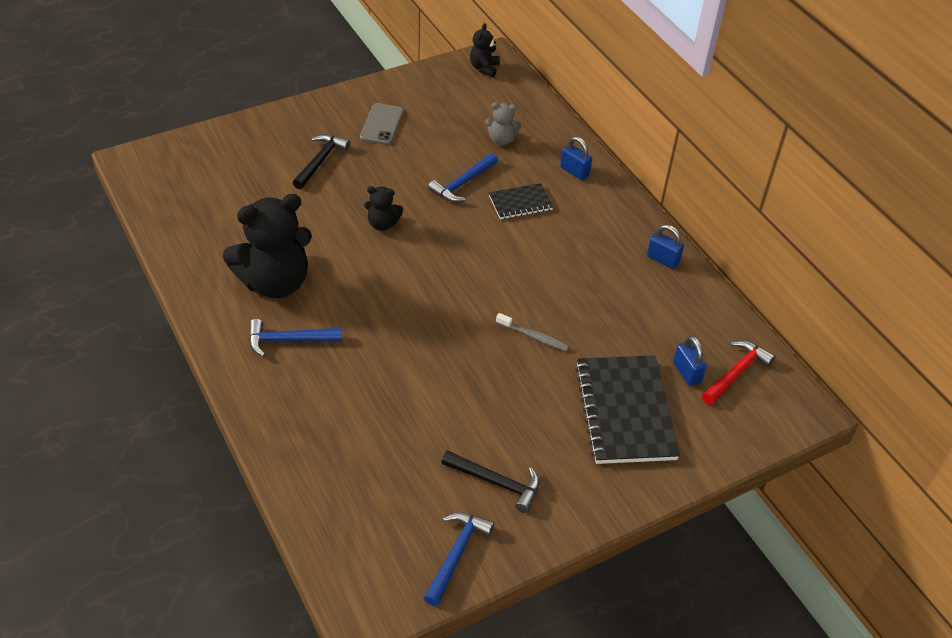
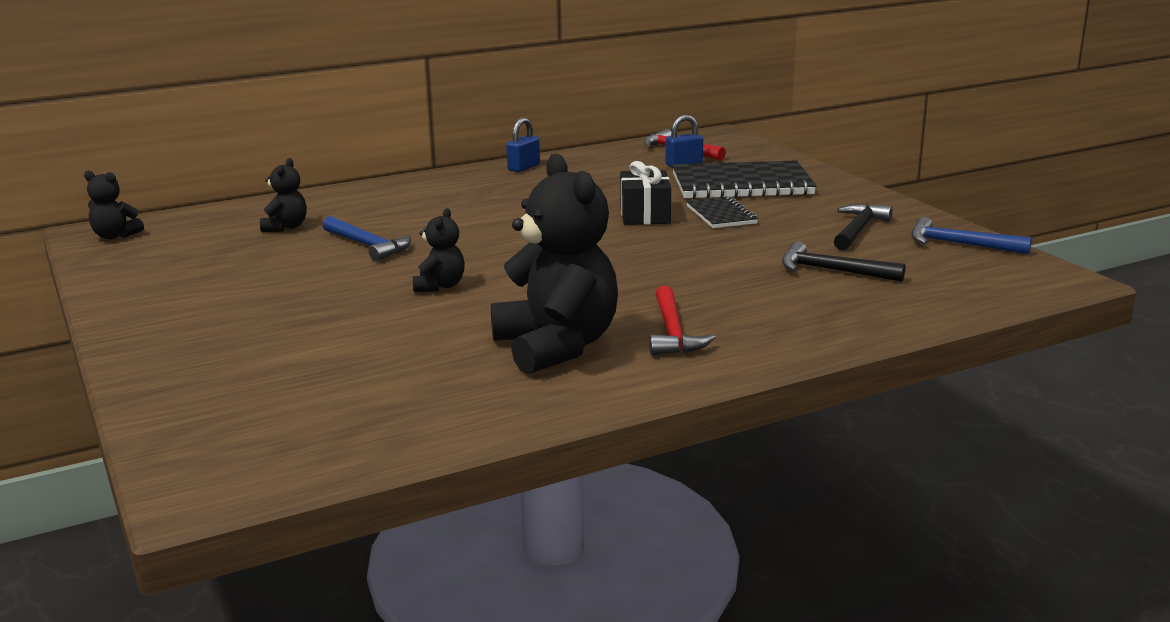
camera: 85 degrees left, 25 degrees down
blue hammer [249,319,342,357] -> red hammer [649,286,715,355]
black hammer [293,134,350,189] -> black hammer moved to [782,241,905,282]
grey phone [360,103,404,145] -> none
grey teddy bear [485,102,522,145] -> black teddy bear [260,158,307,232]
black notebook [489,183,553,219] -> black notebook moved to [686,196,758,228]
grey toothbrush [496,313,569,351] -> black gift [620,161,671,225]
blue padlock [560,136,592,180] -> none

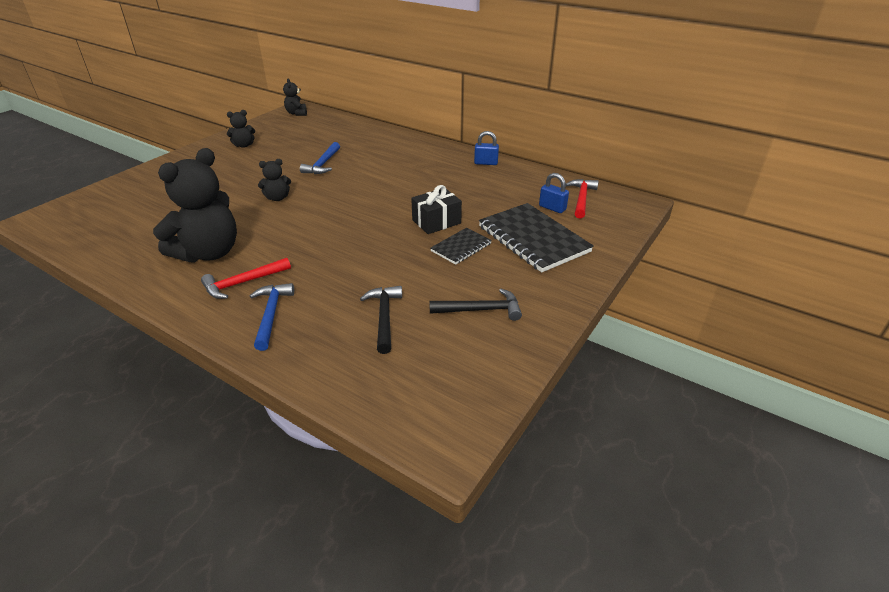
camera: 60 degrees right, 15 degrees up
black teddy bear [260,158,307,232] -> black teddy bear moved to [227,110,255,148]
blue hammer [911,217,1032,254] -> blue hammer moved to [250,283,294,351]

